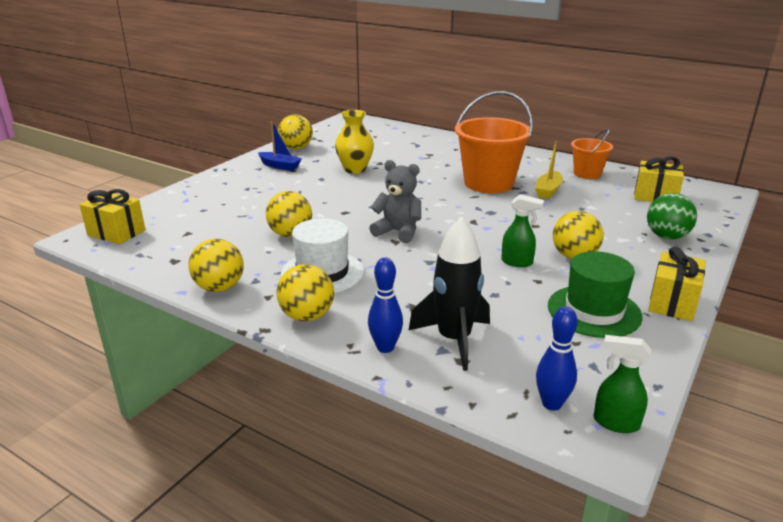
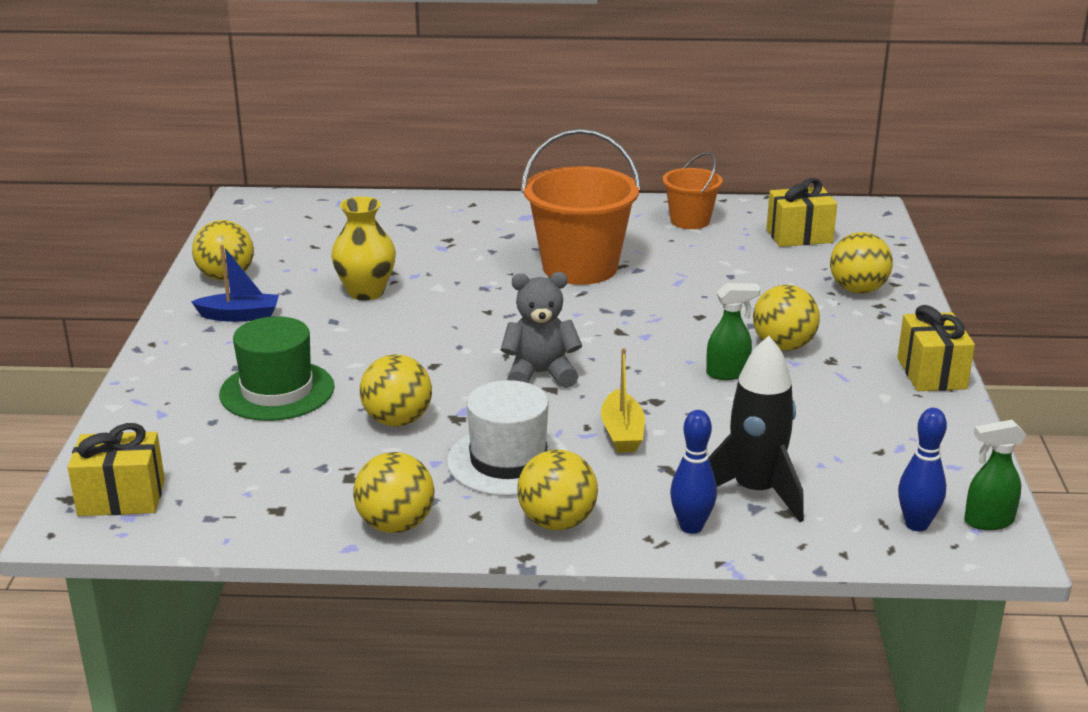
camera: 30 degrees left, 0 degrees up
yellow boat [535,141,563,199] -> yellow boat moved to [601,348,645,453]
green hat [548,251,643,338] -> green hat moved to [219,316,335,421]
green ball [647,193,697,239] -> yellow ball [830,232,893,294]

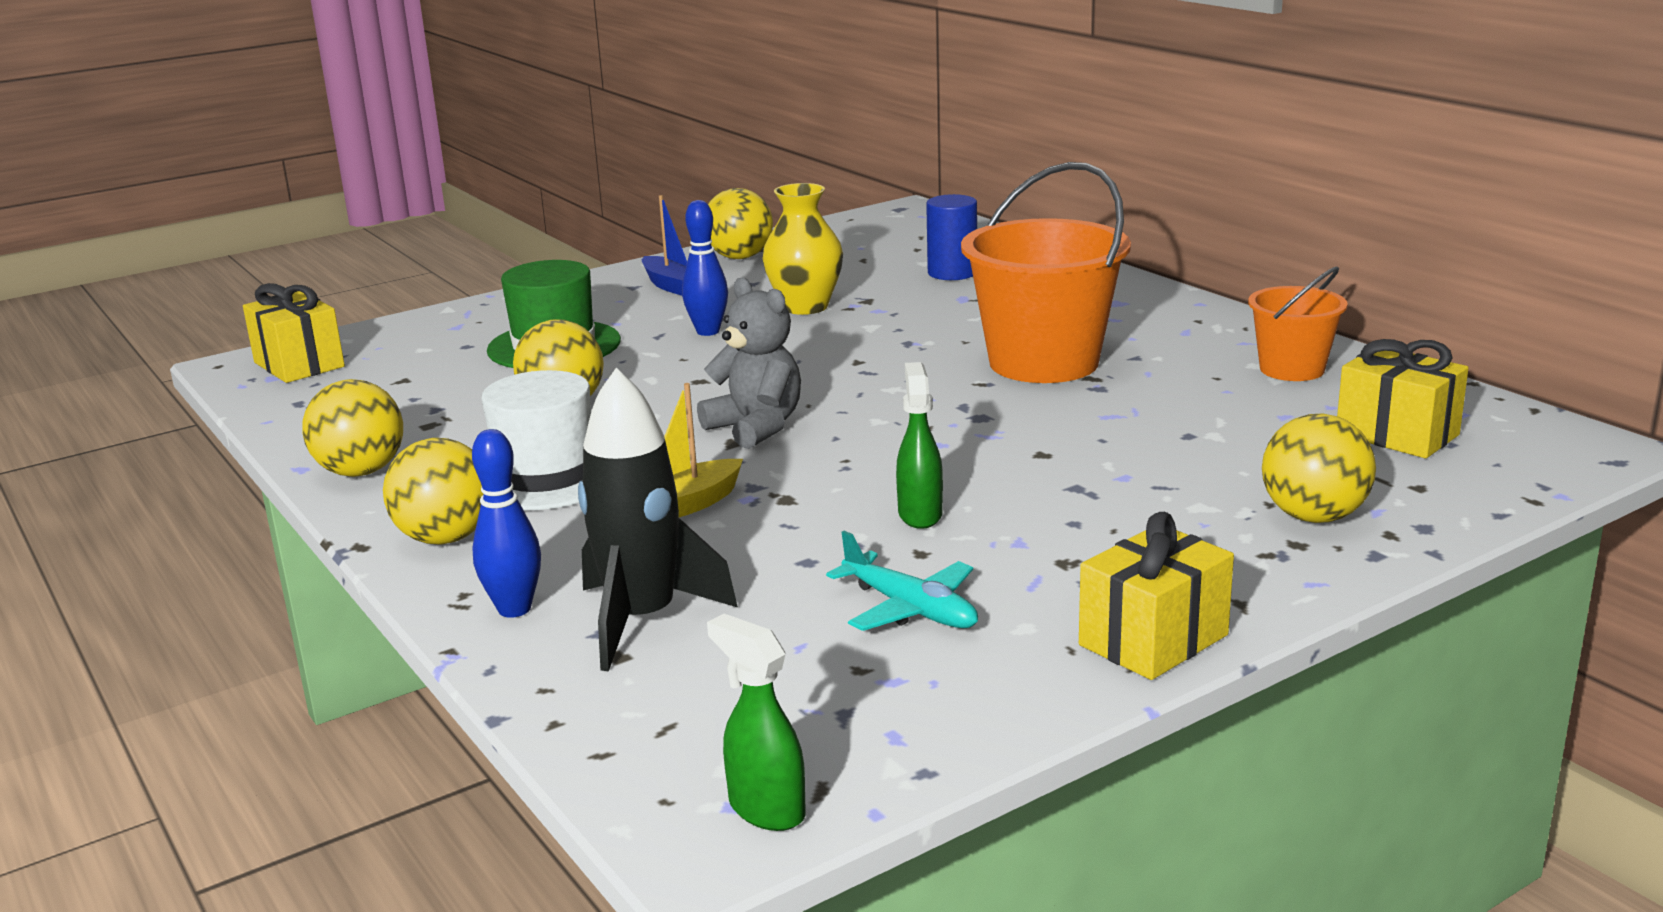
camera: 55 degrees right, 5 degrees down
green spray bottle [706,283,760,380] -> green spray bottle turned 135 degrees counterclockwise [896,362,943,529]
yellow ball [753,285,820,351] -> none
blue bowling pin [898,408,947,531] -> blue bowling pin moved to [682,200,728,336]
none -> turquoise plane [826,531,978,631]
none -> blue cylinder [926,194,977,280]

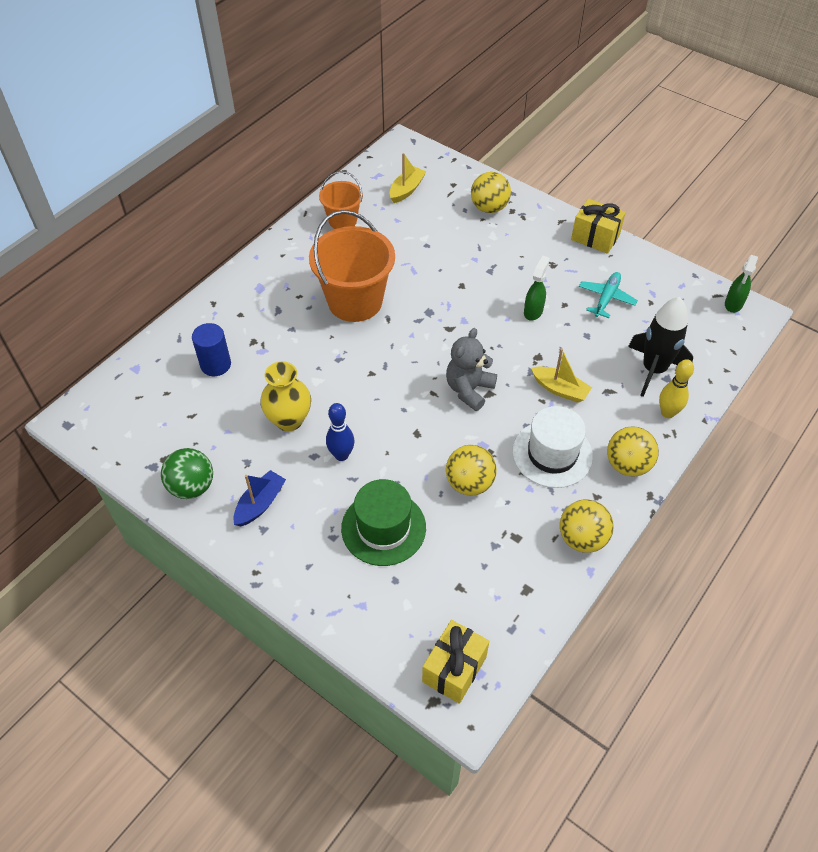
camera: 110 degrees left, 30 degrees up
blue bowling pin [472,429,541,618] -> yellow bowling pin [659,359,694,418]
yellow ball [708,188,773,259] -> green ball [161,448,213,499]
green spray bottle [896,362,943,529] -> green spray bottle turned 135 degrees clockwise [524,256,550,321]
yellow gift [1337,339,1468,458] -> yellow boat [389,153,426,203]

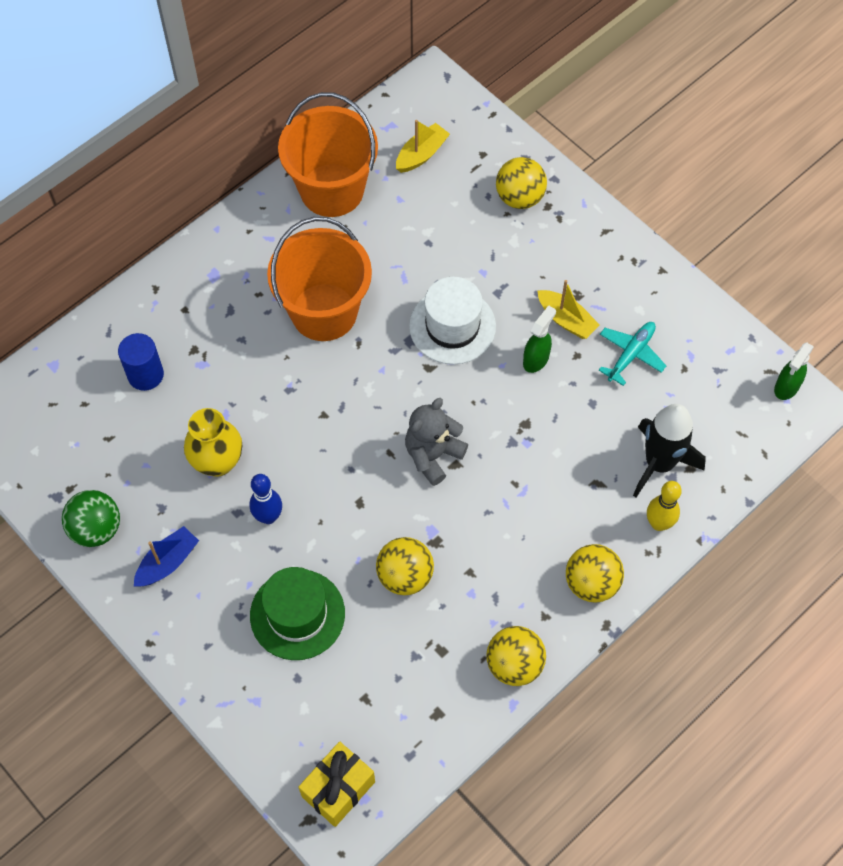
camera: 10 degrees right, 10 degrees up
orange bucket [319,171,363,229] -> orange bucket [278,92,378,217], size x1.79
white hat [512,406,593,488] -> white hat moved to [409,277,496,364]
yellow boat [531,348,592,403] -> yellow boat moved to [537,280,600,339]
yellow gift [571,199,626,254] -> none

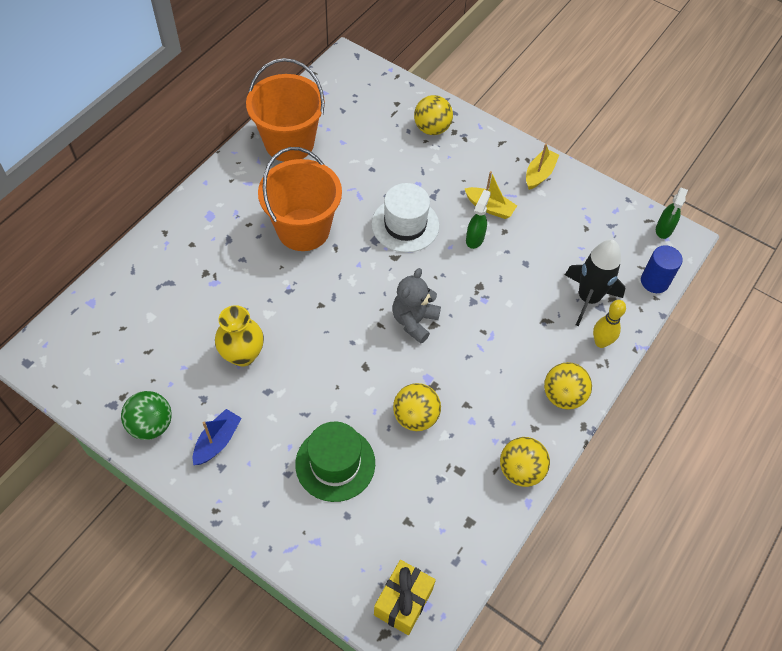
camera: 15 degrees left, 5 degrees down
blue cylinder [118,333,164,391] -> blue cylinder moved to [641,245,683,293]
blue bowling pin [250,474,282,524] -> none
yellow boat [396,120,450,173] -> yellow boat moved to [526,144,559,190]
turquoise plane [599,322,666,386] -> none

